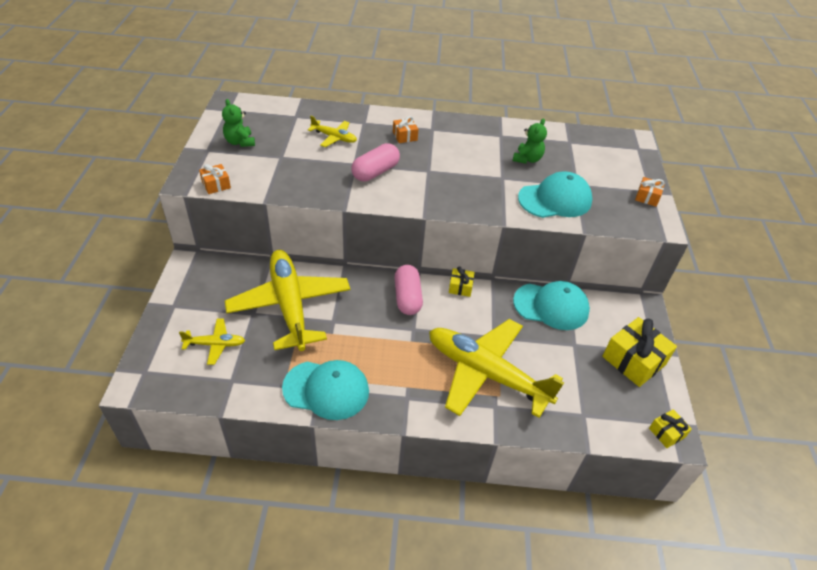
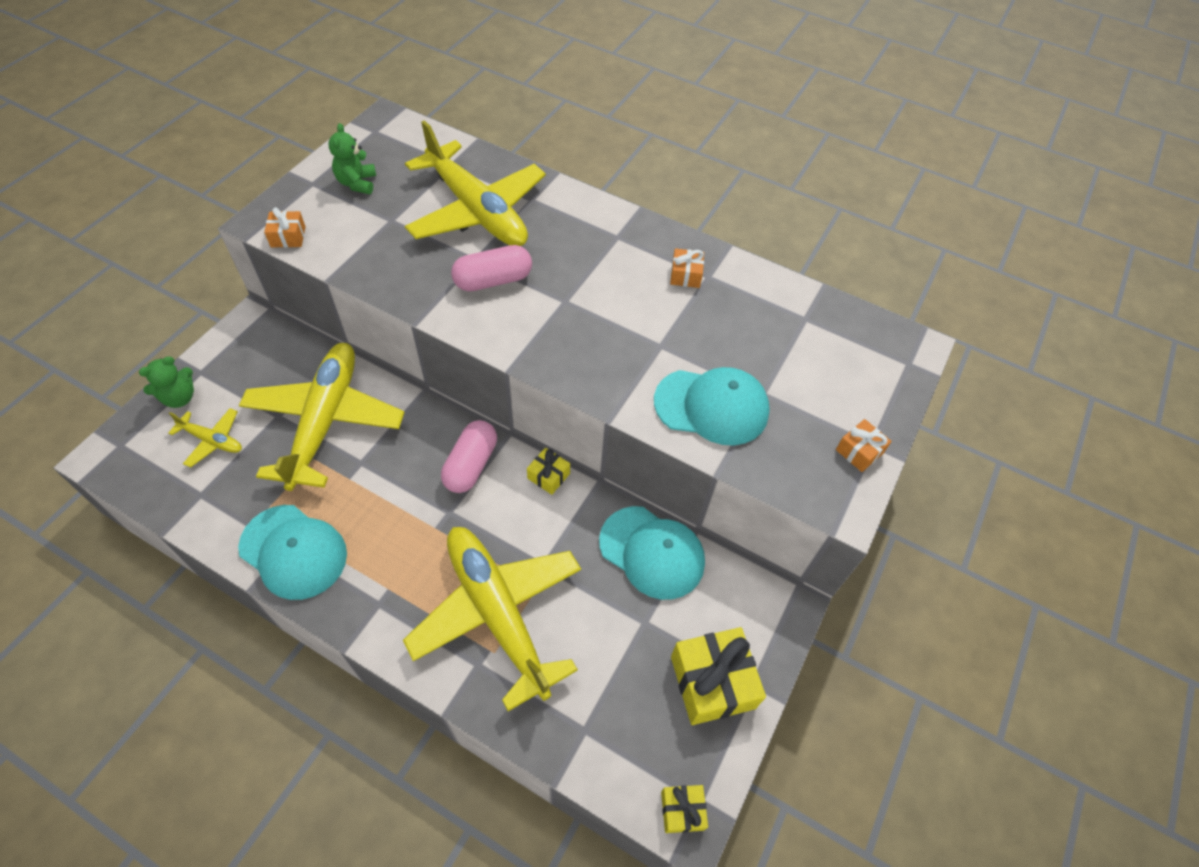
camera: 25 degrees right, 10 degrees up
yellow plane [308,116,357,147] -> yellow plane [405,120,546,246], size x2.27
orange gift [393,116,418,143] -> orange gift moved to [670,248,704,288]
green teddy bear [513,119,547,164] -> green teddy bear moved to [139,356,194,408]

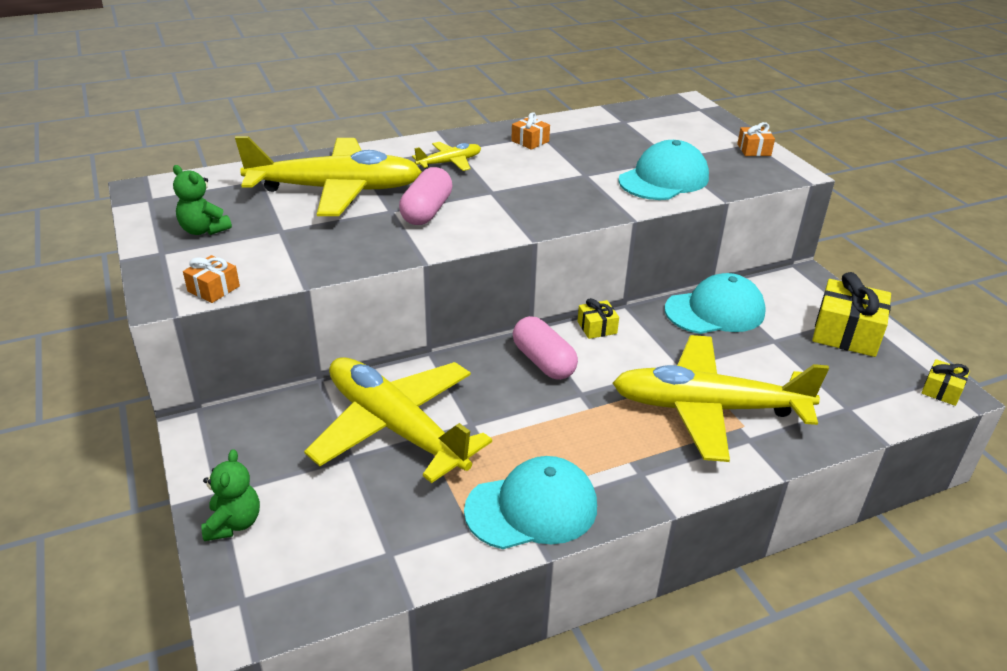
camera: 50 degrees left, 20 degrees down
yellow plane [168,408,242,468] -> yellow plane moved to [412,142,481,171]

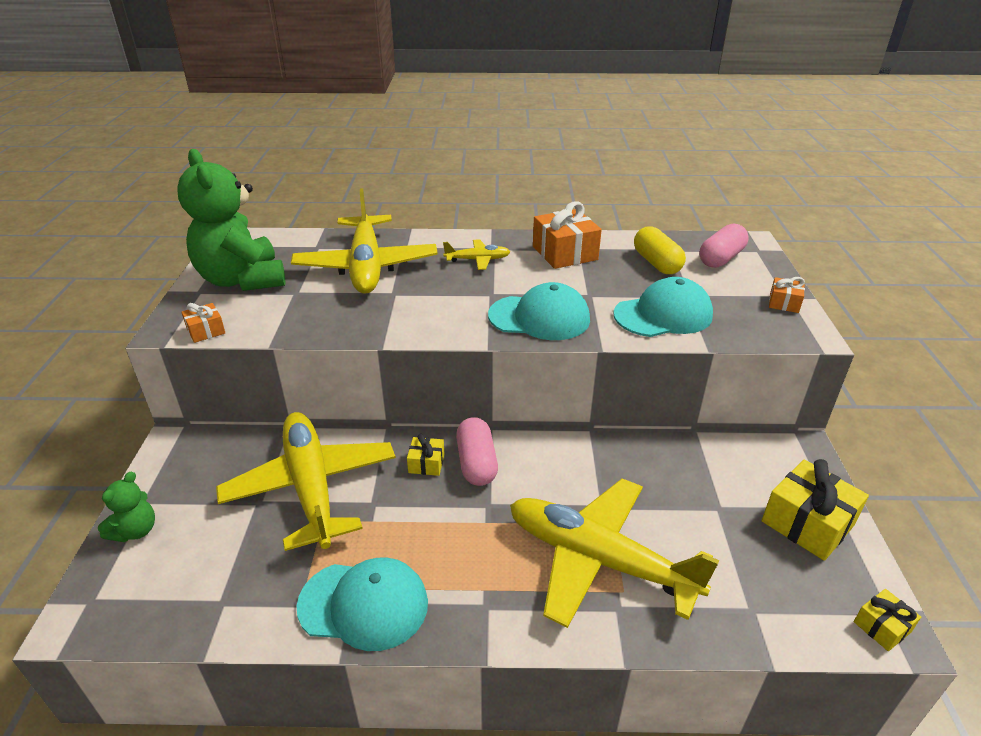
camera: 25 degrees right, 0 degrees up
green teddy bear [173,165,232,235] -> green teddy bear [177,149,285,291], size x2.20
yellow plane [235,136,422,216] -> yellow plane turned 60 degrees clockwise [291,188,438,294]
pink capsule [399,167,453,225] -> pink capsule moved to [700,223,749,268]
orange gift [511,112,550,150] -> orange gift [533,201,602,269], size x1.94
yellow gift [577,298,619,339] -> yellow gift moved to [407,434,445,476]
turquoise cap [665,273,766,334] -> turquoise cap moved to [488,282,590,340]
none -> yellow capsule [634,226,686,274]

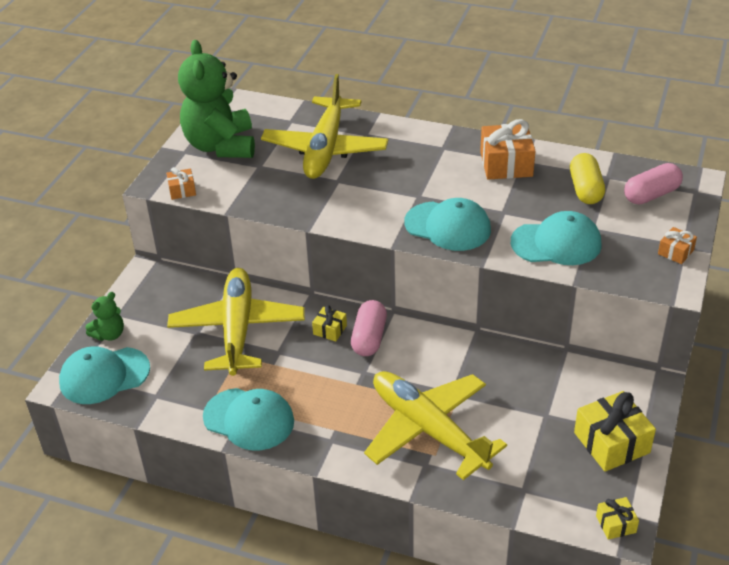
camera: 20 degrees right, 5 degrees up
yellow plane [443,239,510,270] -> none
none -> turquoise cap [59,346,150,404]

